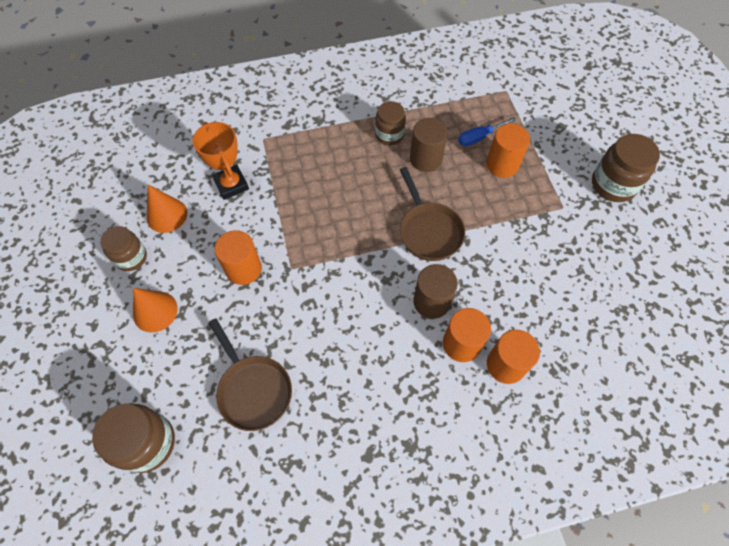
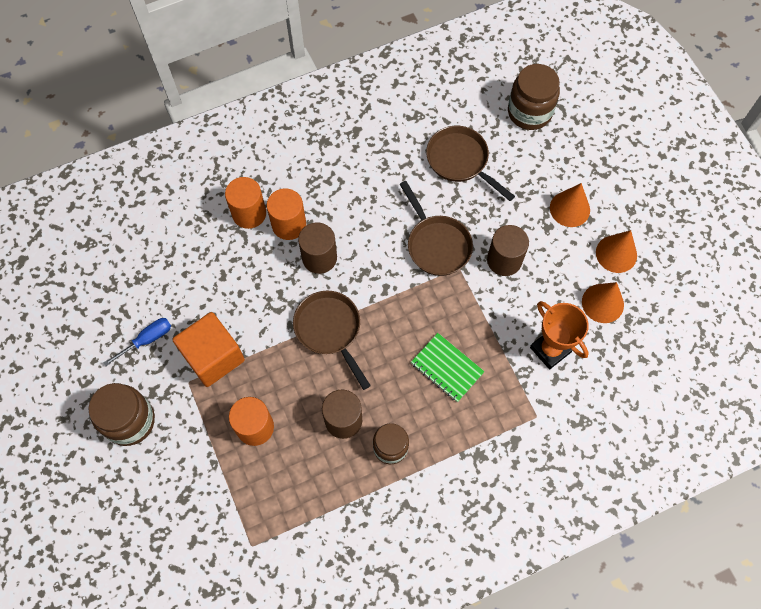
camera: 170 degrees right, 5 degrees up
brown jar [100,226,147,271] -> orange cone [596,230,637,273]
orange cylinder [214,230,262,285] -> brown cylinder [487,225,529,276]
blue screwdriver [458,117,517,146] -> blue screwdriver moved to [104,318,171,366]
none -> orange cube [173,312,245,387]
none -> brown pan [400,181,473,276]
none -> green notebook [411,333,485,402]

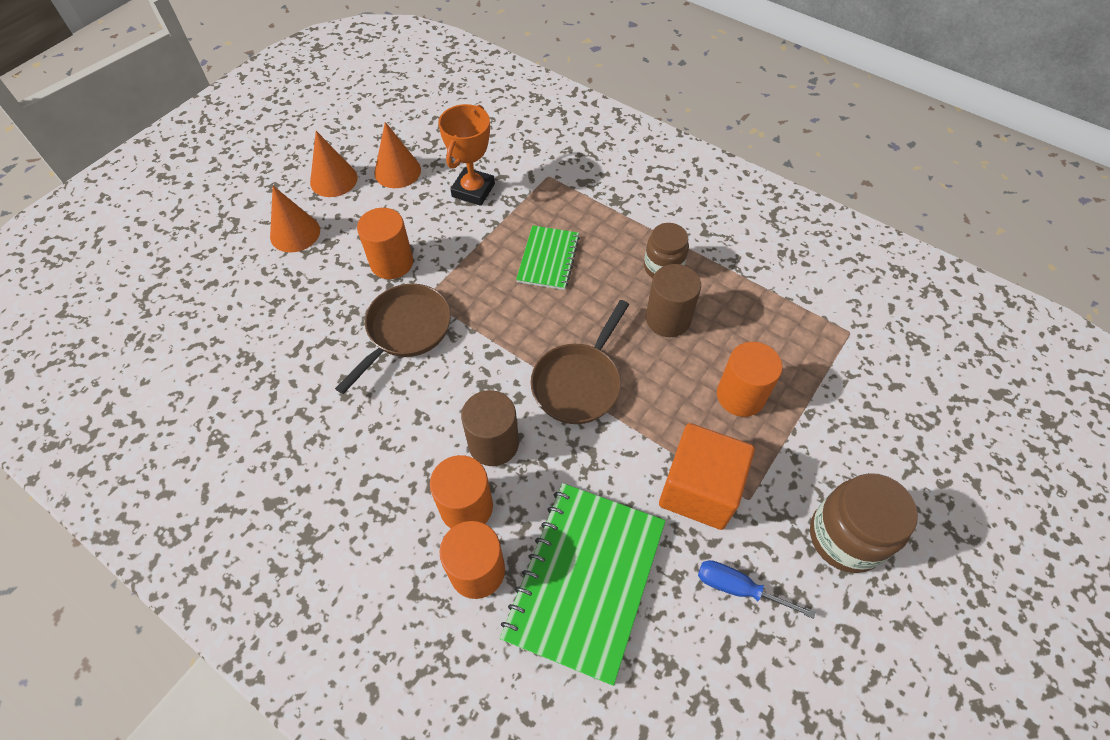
camera: 120 degrees left, 10 degrees down
brown pan [426,126,515,201] -> none
brown cylinder [487,225,529,276] -> orange cylinder [357,208,413,279]
brown jar [508,64,560,130] -> none
none -> green notebook [500,483,666,686]

